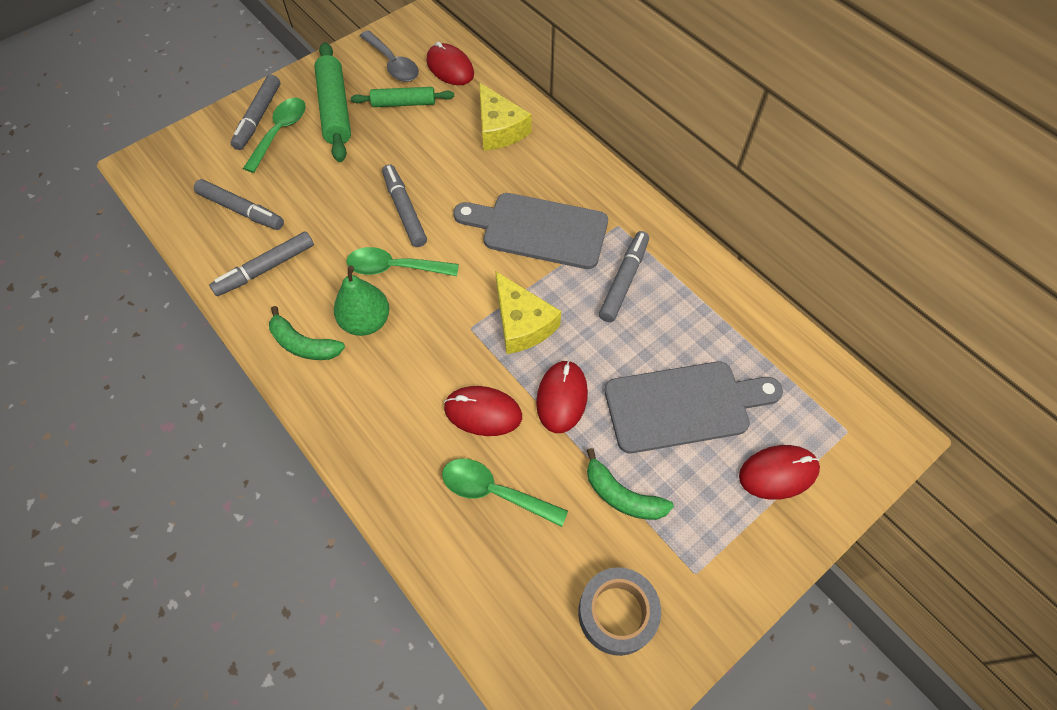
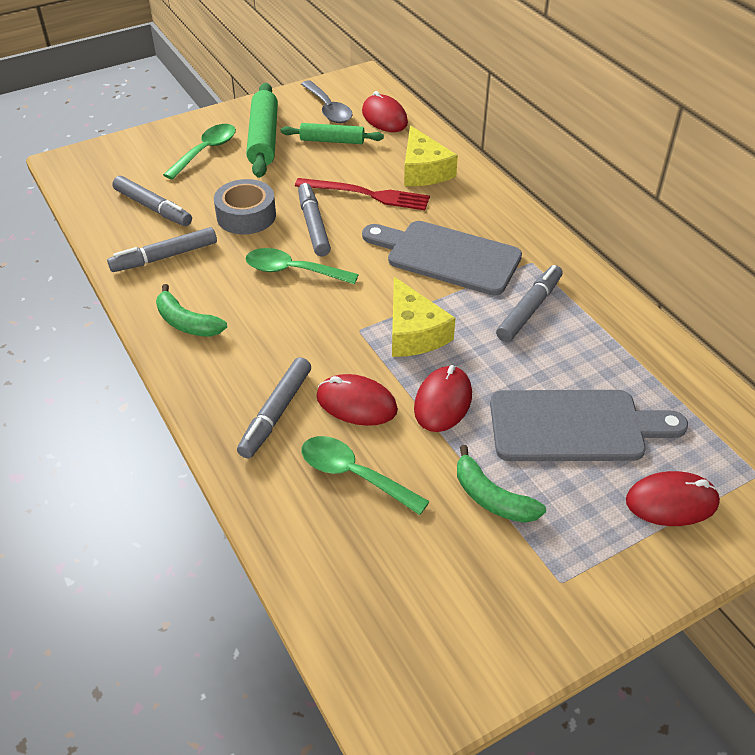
camera: 10 degrees right, 15 degrees down
grey marker [231,75,280,150] -> grey marker moved to [237,357,311,458]
green pear [334,266,389,336] -> none
grey tape [578,567,661,656] -> grey tape moved to [214,179,276,234]
none -> red fork [295,178,430,210]

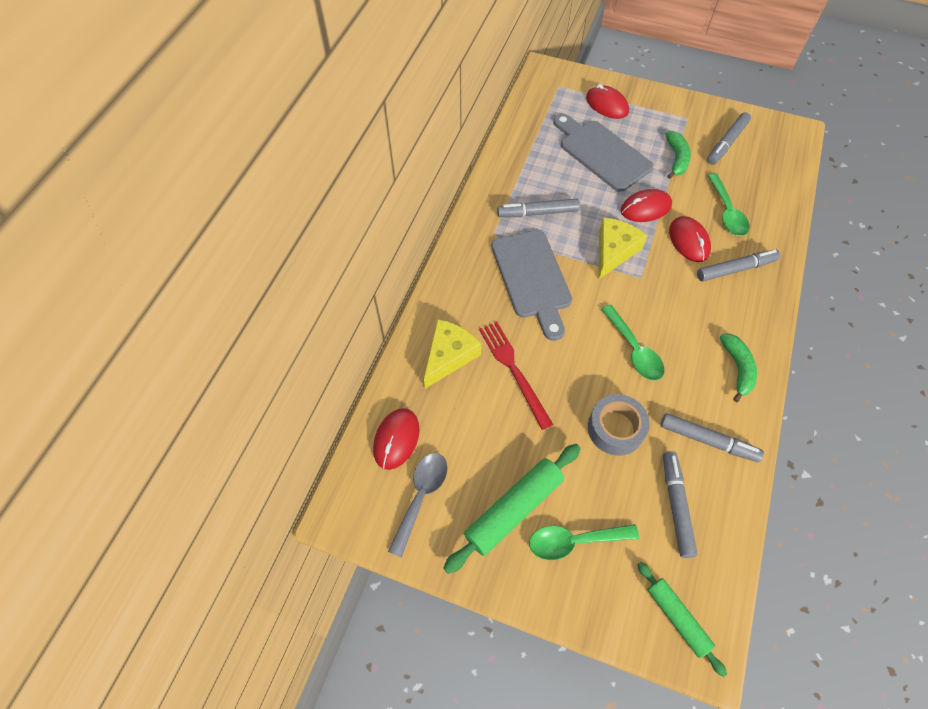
camera: 130 degrees left, 15 degrees up
green rolling pin [281,123,384,144] -> green rolling pin moved to [637,562,727,677]
grey marker [298,183,331,256] -> grey marker moved to [707,112,751,165]

